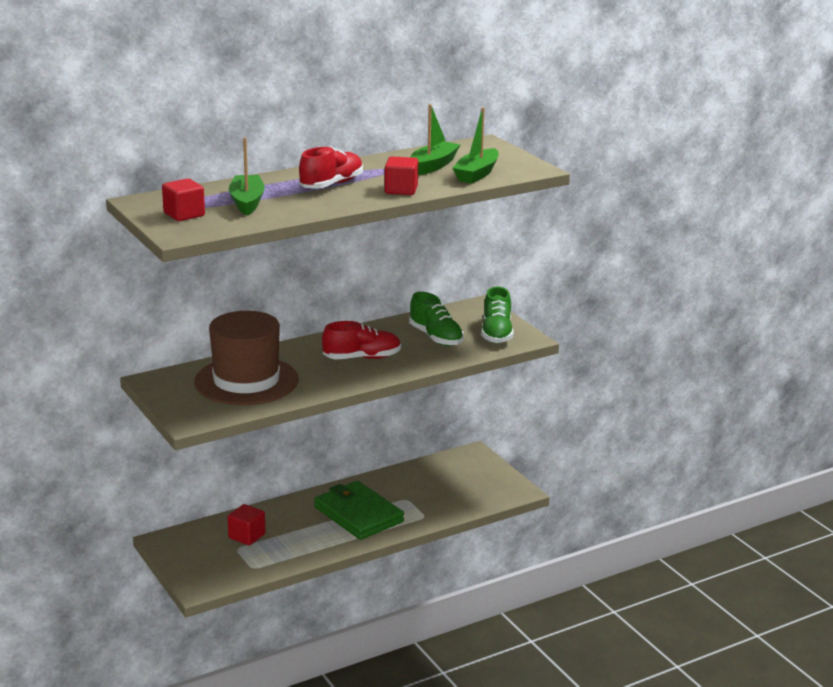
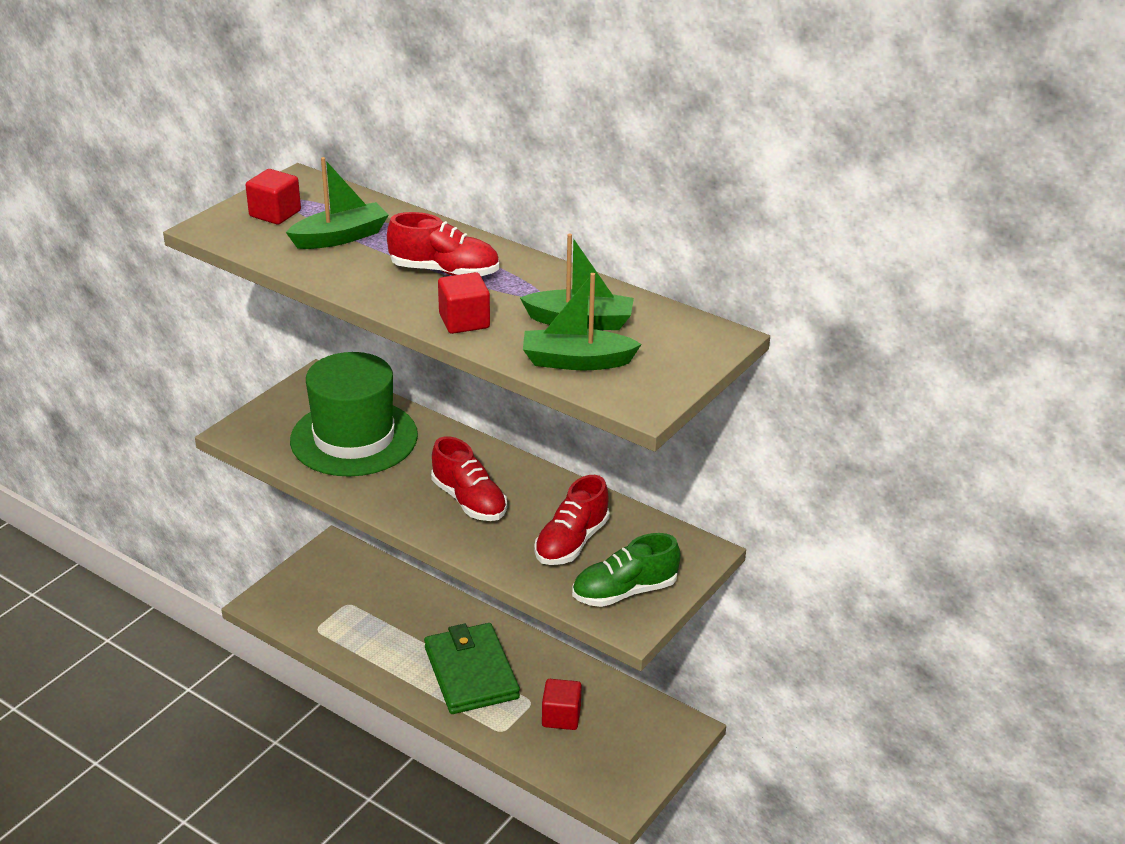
camera: 65 degrees right, 10 degrees up
brown hat [194,311,298,405] -> green hat [290,352,418,477]
red cube [228,504,266,545] -> red cube moved to [542,679,582,730]
green wallet [314,481,404,540] -> green wallet turned 45 degrees counterclockwise [424,623,520,714]
green shoe [409,292,464,346] -> red shoe [534,475,610,565]

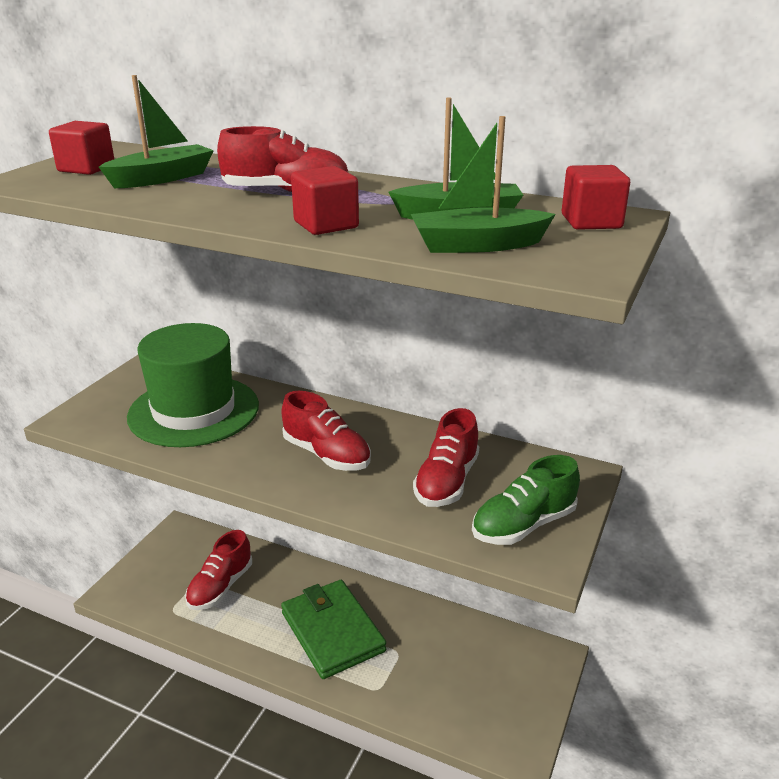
camera: 10 degrees left, 5 degrees down
red cube [542,679,582,730] -> red cube moved to [562,165,630,230]
none -> red shoe [185,530,252,610]

